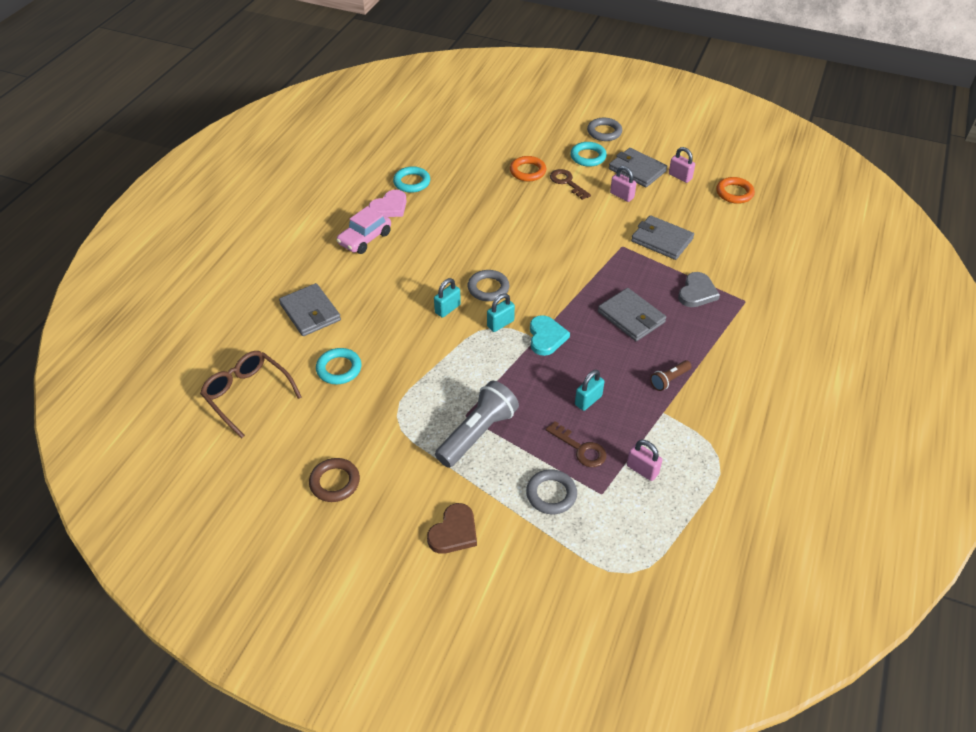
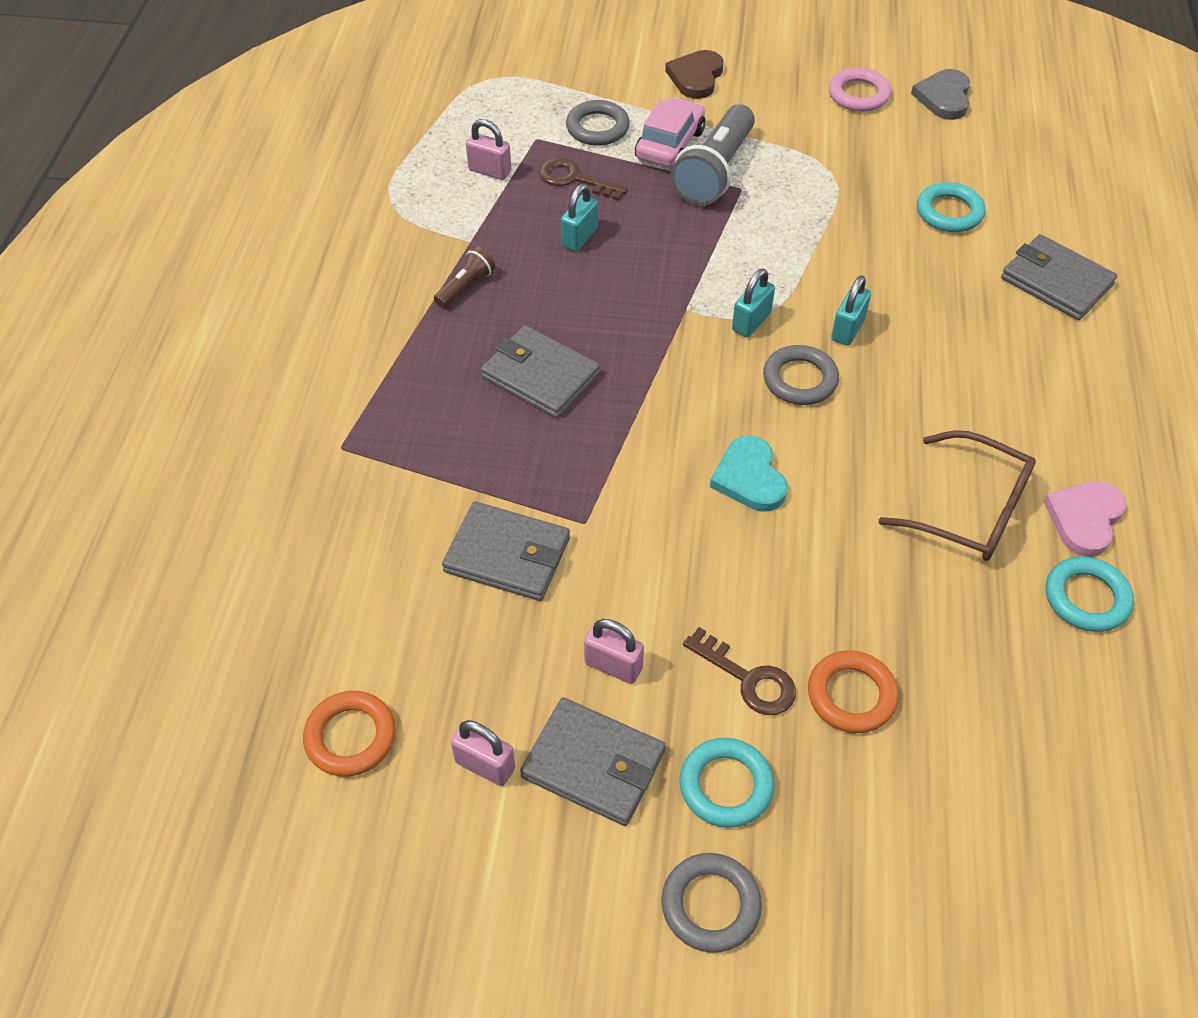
camera: 165 degrees right, 5 degrees up
brown glasses [200,351,302,438] -> brown glasses moved to [879,430,1036,561]
brown ring [309,458,360,502] -> pink ring [829,68,891,112]
pink car [336,206,391,254] -> pink car moved to [635,97,705,167]
turquoise heart [530,315,570,356] -> turquoise heart moved to [710,436,788,512]
grey heart [678,272,720,307] -> grey heart moved to [911,69,970,120]

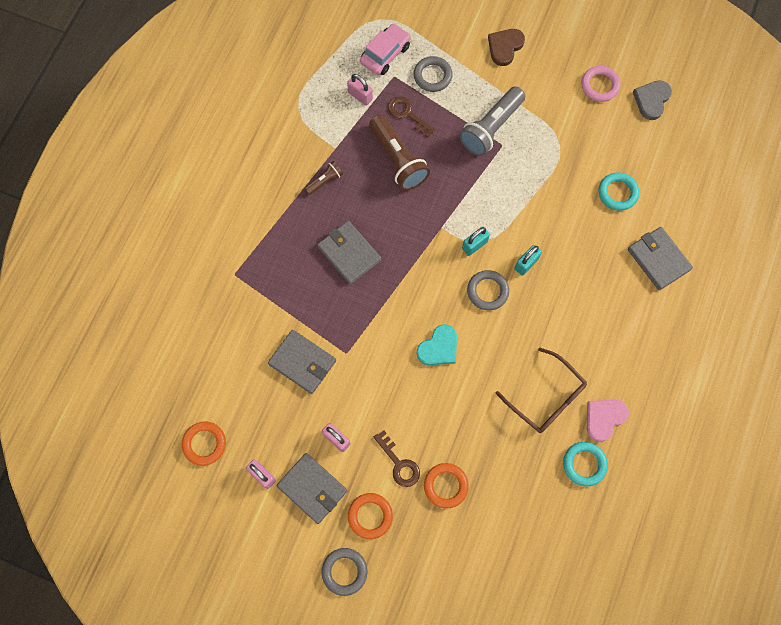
camera: 15 degrees right, 20 degrees up
turquoise padlock [561,183,598,251] -> brown flashlight [369,115,430,191]
pink car [635,97,705,167] -> pink car moved to [360,23,411,75]
turquoise ring [679,738,774,828] -> orange ring [348,493,393,539]
turquoise heart [710,436,788,512] -> turquoise heart turned 135 degrees counterclockwise [416,324,457,365]

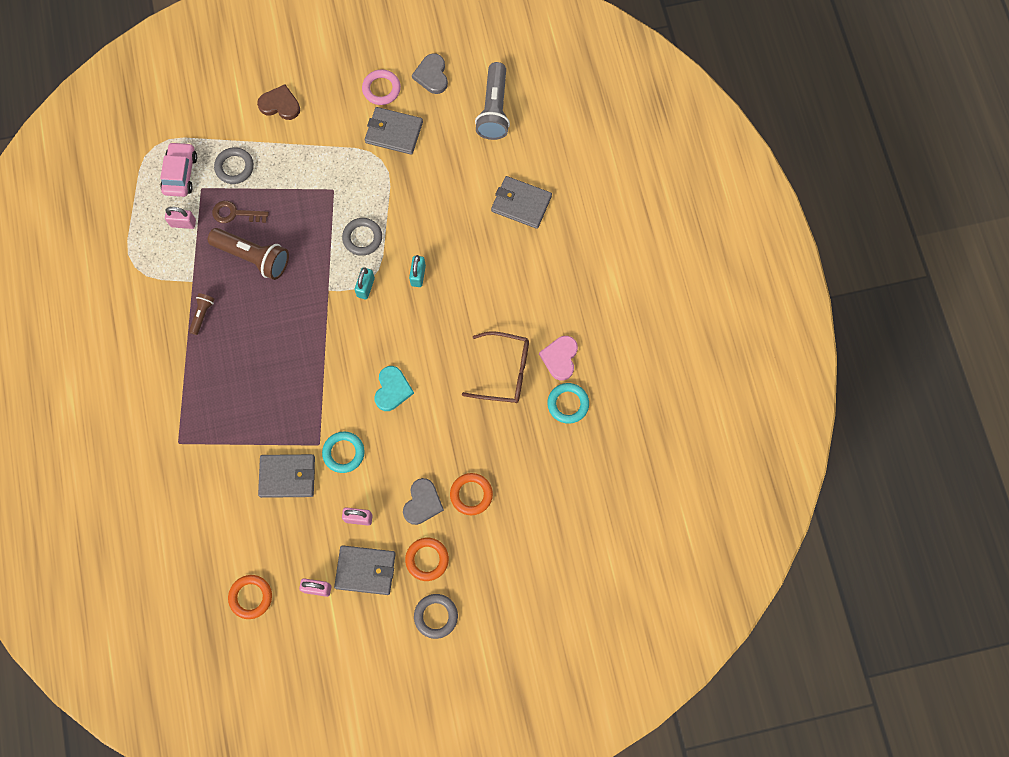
camera: 35 degrees left, 0 degrees up
grey wallet [317,221,381,284] -> grey wallet moved to [365,107,423,155]
brown key [374,430,420,487] -> grey heart [403,478,444,525]
grey flashlight [459,86,525,156] -> grey flashlight moved to [475,62,510,140]
grey ring [467,270,509,310] -> grey ring moved to [342,218,382,256]
brown heart [488,29,525,66] -> brown heart turned 105 degrees clockwise [257,84,300,120]
turquoise ring [599,172,639,211] -> turquoise ring moved to [322,432,365,473]

